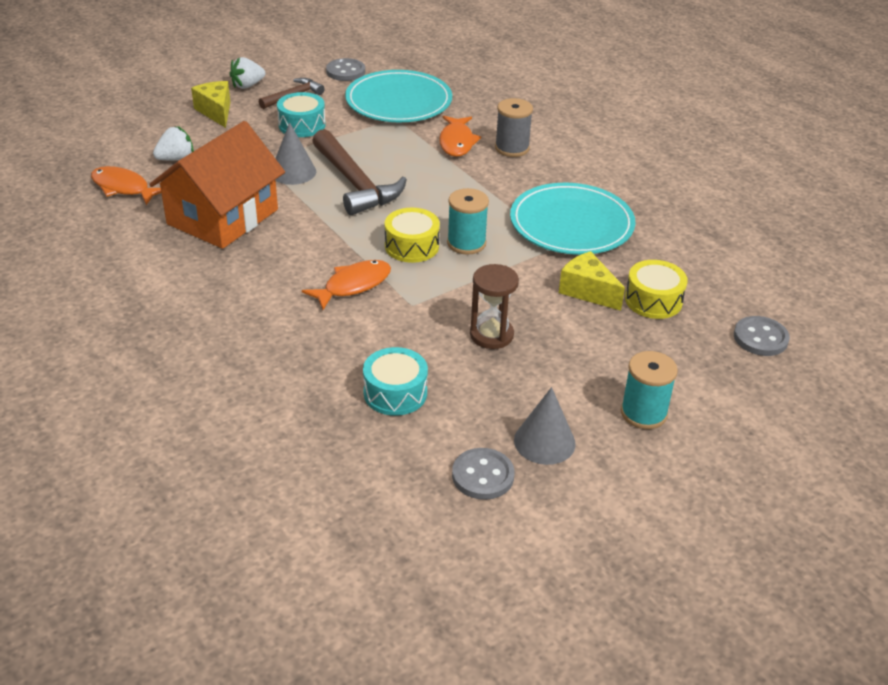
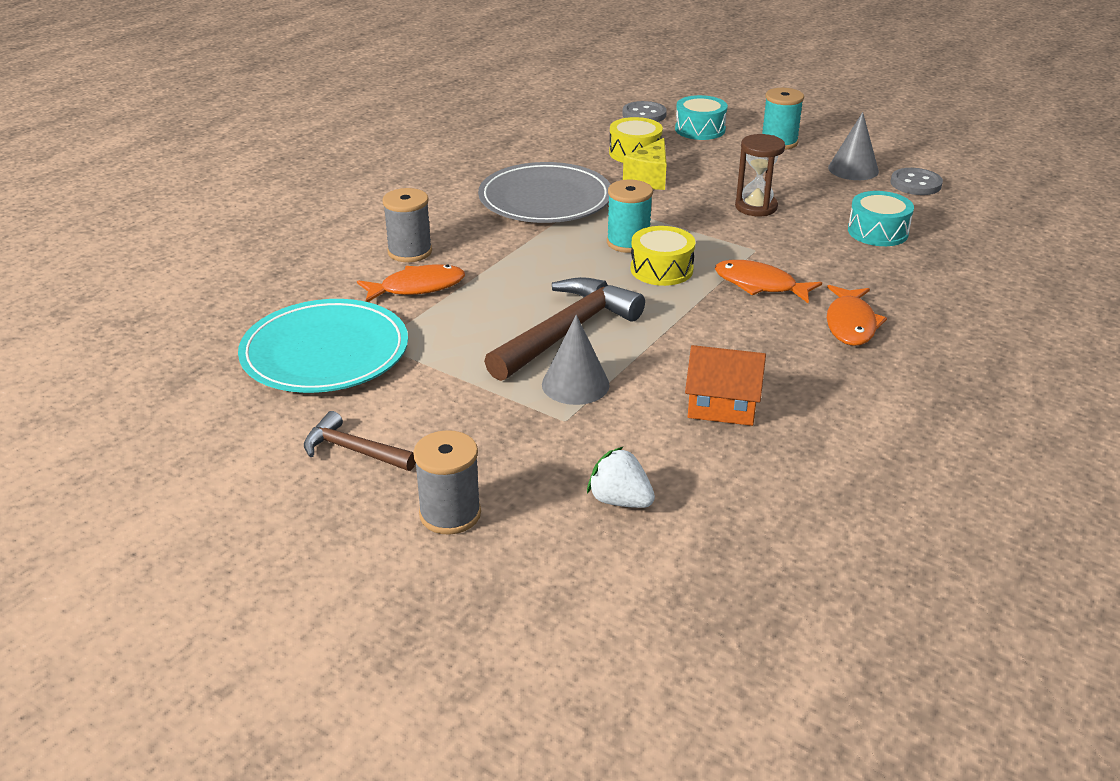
camera: 110 degrees left, 5 degrees down
orange fish [91,166,161,205] -> orange fish moved to [827,285,887,346]
orange house [149,121,285,249] -> orange house [685,345,766,426], size x0.54
yellow cheese [191,81,230,128] -> grey spool [413,430,481,535]
white strawberry [229,57,265,89] -> none
turquoise drum [277,92,326,137] -> turquoise drum moved to [675,95,728,140]
grey button [326,58,365,81] -> none
turquoise plate [510,183,636,255] -> grey plate [478,162,611,223]

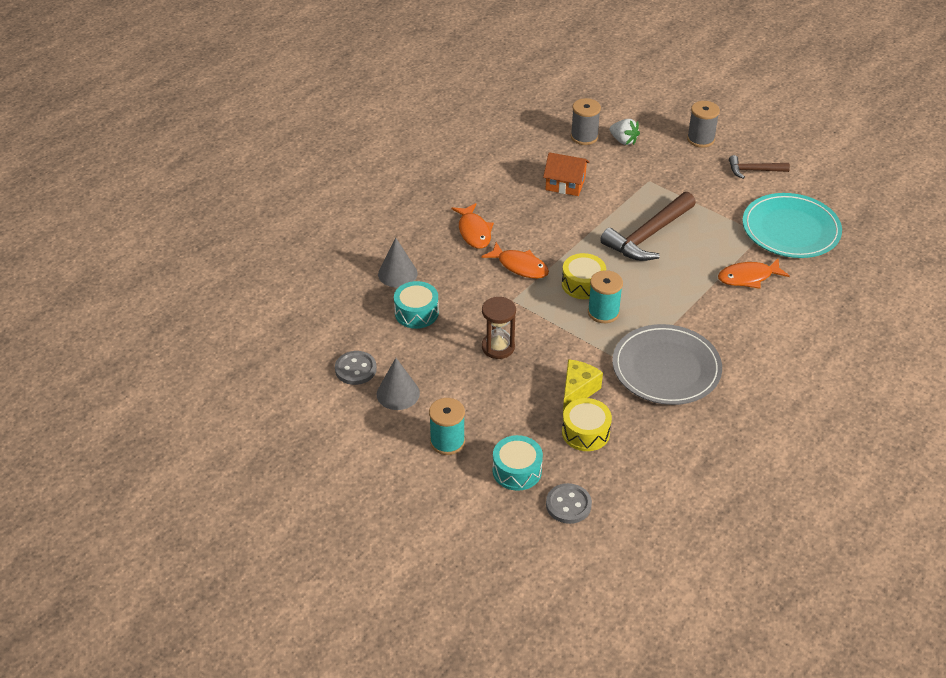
camera: 175 degrees left, 10 degrees up
brown hammer [304,411,416,471] -> brown hammer turned 150 degrees clockwise [729,155,790,179]
grey spool [382,188,432,262] -> grey spool moved to [571,98,601,145]
grey cone [542,315,610,405] -> grey cone moved to [378,238,418,287]
orange fish [827,285,887,346] -> orange fish turned 150 degrees clockwise [451,203,494,249]

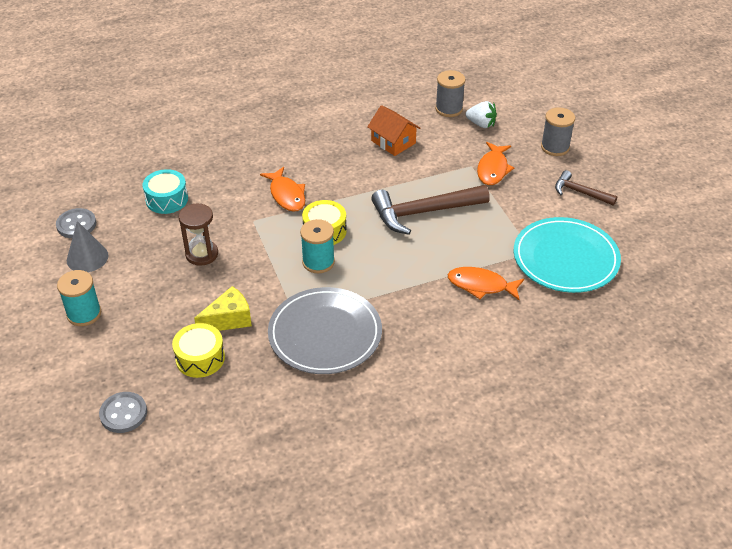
camera: 30 degrees right, 0 degrees up
grey cone [378,238,418,287] -> none
orange fish [451,203,494,249] -> orange fish moved to [477,142,515,185]
turquoise drum [493,435,543,491] -> none
white strawberry [610,119,640,145] -> white strawberry turned 45 degrees counterclockwise [466,101,497,128]

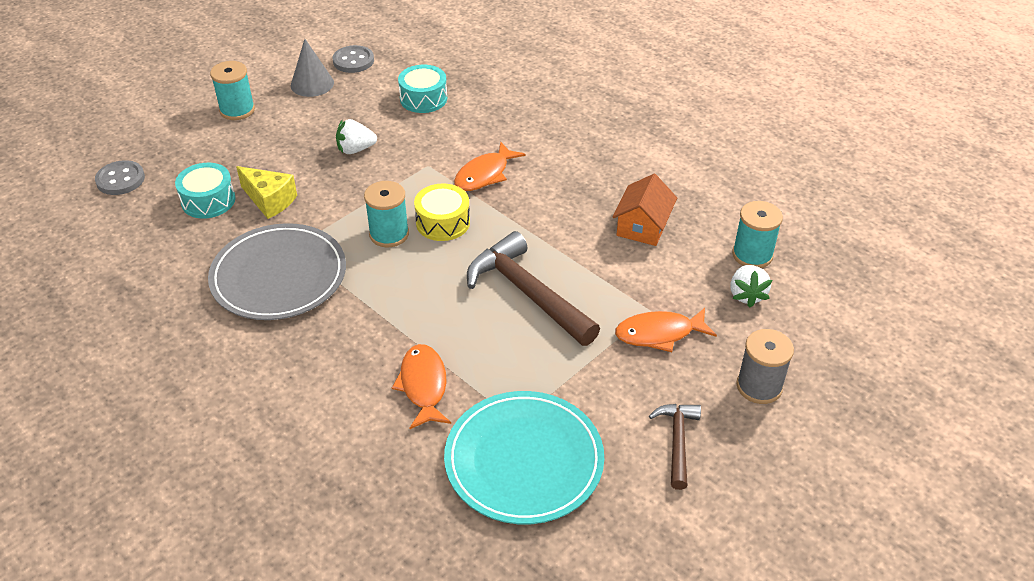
camera: 65 degrees right, 0 degrees up
yellow drum [172,323,225,378] -> turquoise drum [175,163,236,219]
brown hourglass [179,204,218,266] -> white strawberry [336,119,377,154]
grey spool [435,70,465,117] -> turquoise spool [732,201,783,268]

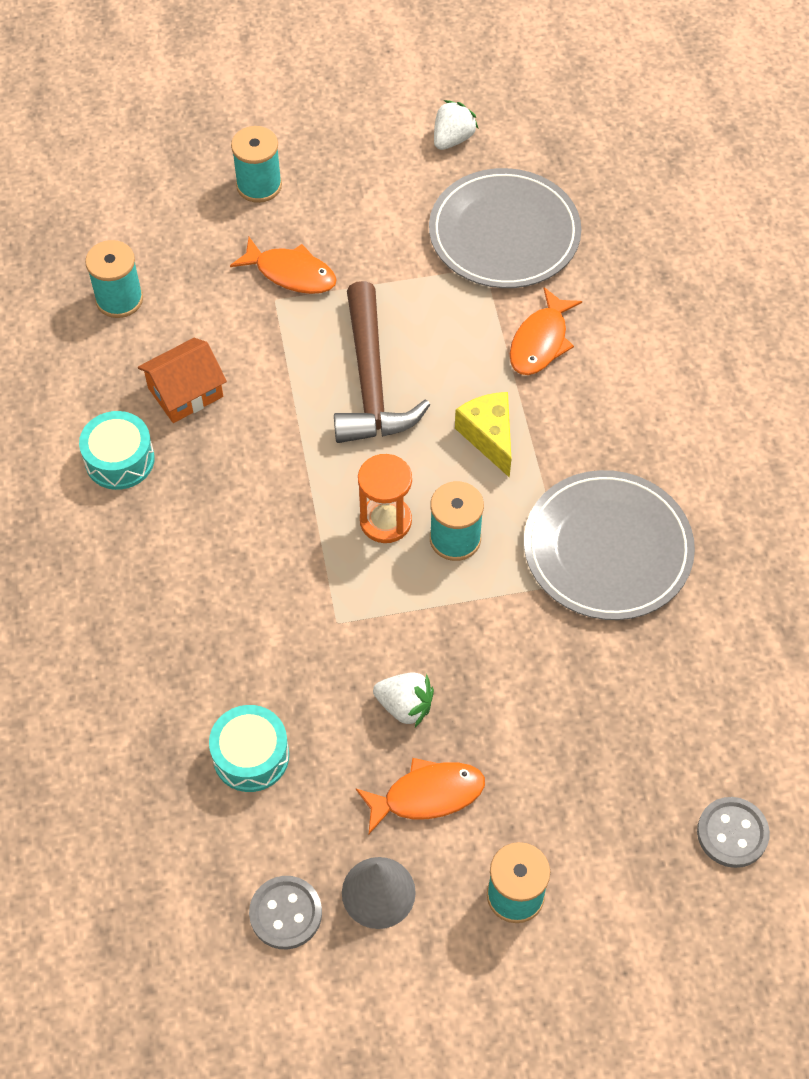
camera: 145 degrees left, 15 degrees up
turquoise drum [175,163,236,219] -> turquoise drum moved to [79,411,155,490]
yellow cheese [236,166,297,219] -> yellow cheese moved to [455,392,511,478]
yellow drum [414,183,470,241] -> orange hourglass [358,454,412,543]
turquoise plate [444,391,604,524] -> grey plate [429,168,581,288]
orange fish [454,142,525,191] -> orange fish moved to [355,758,485,834]
brown hammer [649,404,701,490] -> none
white strawberry [730,265,772,308] -> white strawberry moved to [434,100,478,150]
grey spool [736,329,794,404] -> turquoise spool [231,126,282,203]

